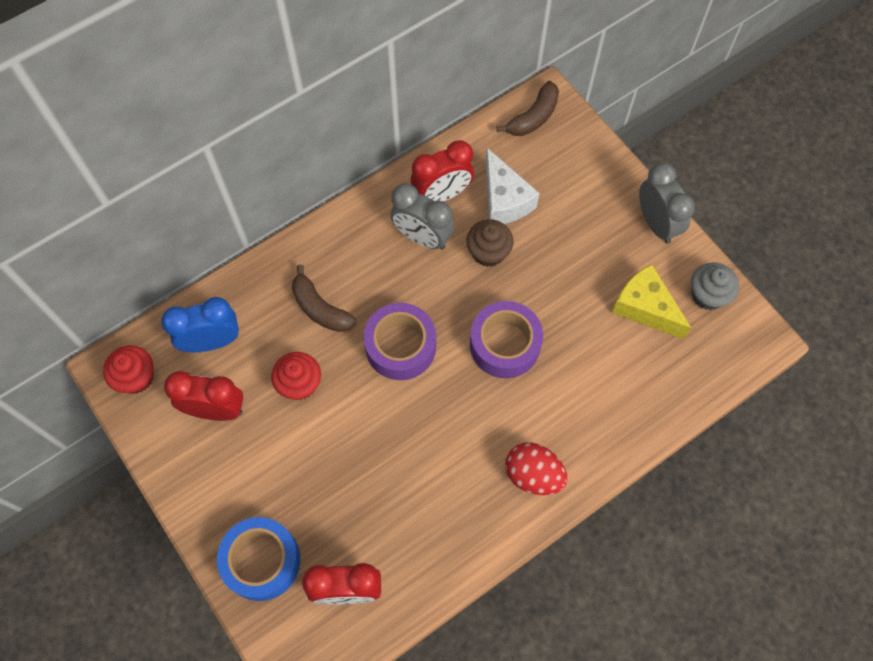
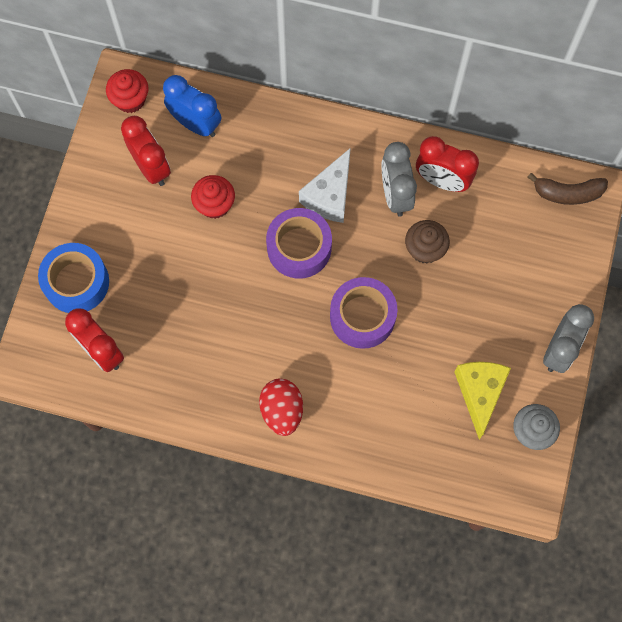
camera: 50 degrees right, 5 degrees up
brown banana [292,264,356,332] -> none
white cheese [485,148,540,224] -> white cheese moved to [299,148,351,223]

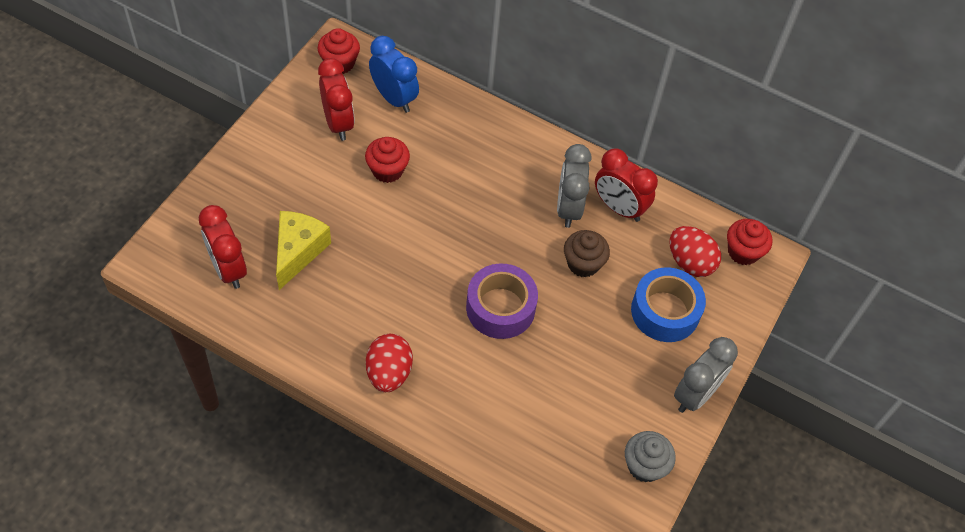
camera: 10 degrees right, 15 degrees down
blue tape [38,243,109,313] -> blue tape moved to [631,267,706,342]
purple tape [266,208,332,279] -> none
white cheese [299,148,351,223] -> none
yellow cheese [455,362,511,439] -> yellow cheese moved to [276,211,331,290]
brown banana [527,173,608,205] -> red cupcake [727,219,772,265]
none -> red egg [670,226,721,277]

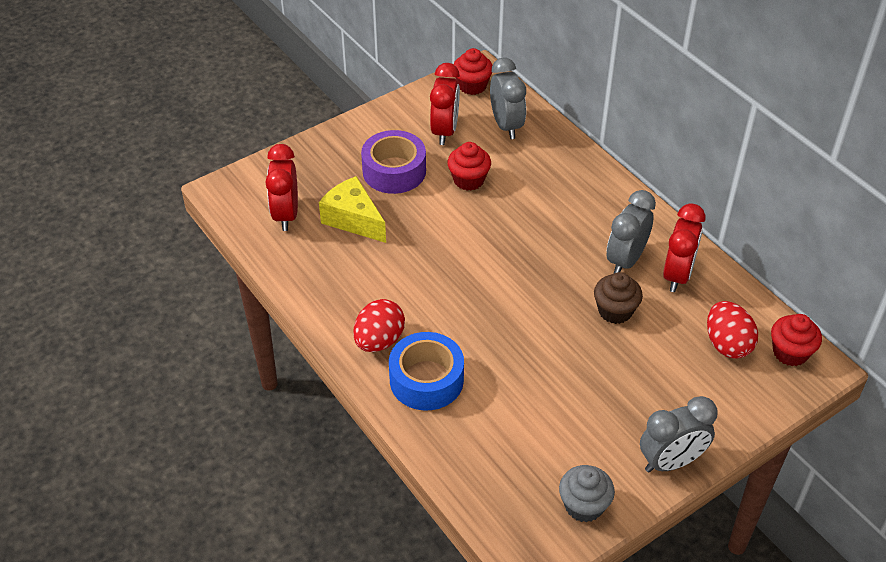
camera: 30 degrees right, 10 degrees down
yellow cheese [276,211,331,290] -> yellow cheese turned 90 degrees counterclockwise [319,176,386,243]
blue clock [369,36,419,113] -> grey clock [490,58,526,139]
purple tape [466,264,538,339] -> purple tape moved to [361,130,426,194]
red clock [595,149,658,222] -> red clock turned 135 degrees counterclockwise [663,203,706,292]
blue tape [631,267,706,342] -> blue tape moved to [389,332,464,410]

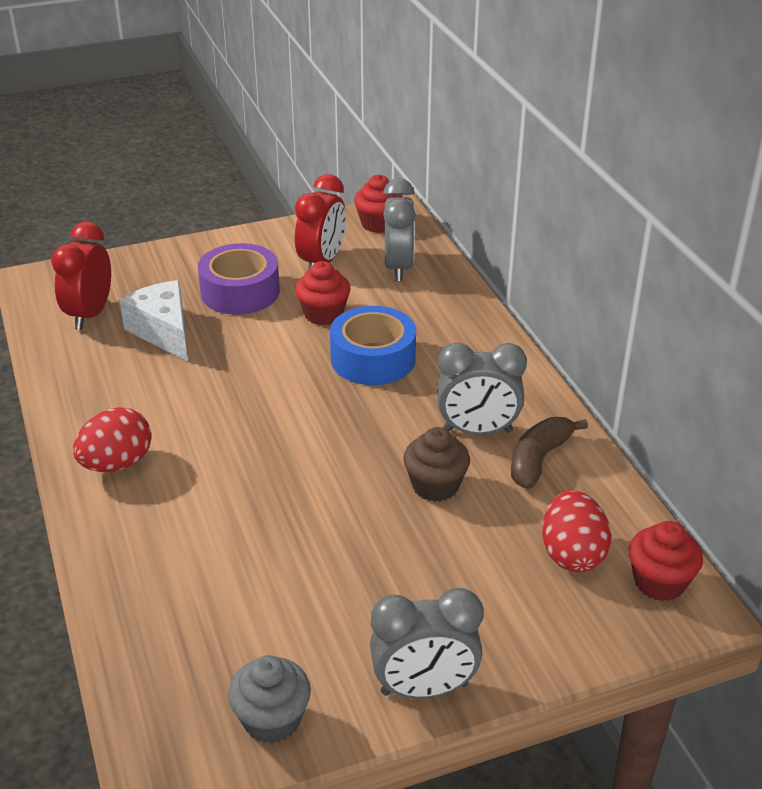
camera: 15 degrees right, 10 degrees down
yellow cheese [319,176,386,243] -> white cheese [119,280,188,362]
blue tape [389,332,464,410] -> blue tape moved to [330,306,416,385]
grey clock [607,190,656,274] -> grey clock turned 135 degrees counterclockwise [437,343,527,435]
red clock [663,203,706,292] -> brown banana [511,417,588,489]

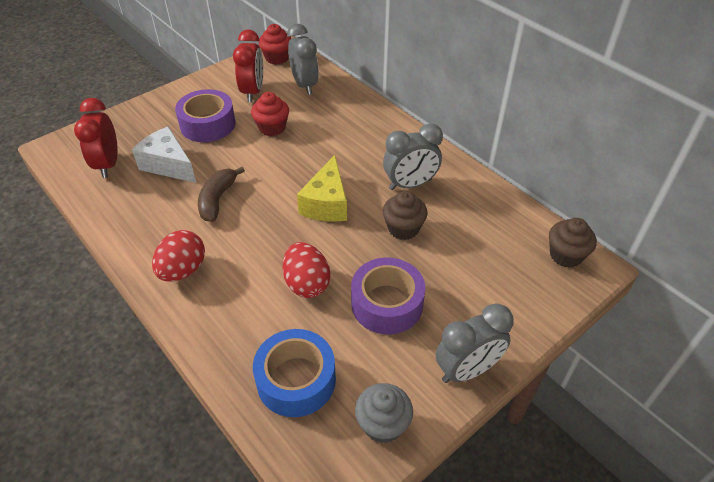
camera: 20 degrees left, 10 degrees up
blue tape [330,306,416,385] -> blue tape moved to [253,329,336,417]
brown banana [511,417,588,489] -> brown banana moved to [198,167,245,222]
red egg [542,490,611,572] -> red egg moved to [283,242,330,298]
red cupcake [629,521,703,601] -> brown cupcake [549,218,597,268]
none -> yellow cheese [297,155,347,222]
none -> purple tape [351,258,426,335]

